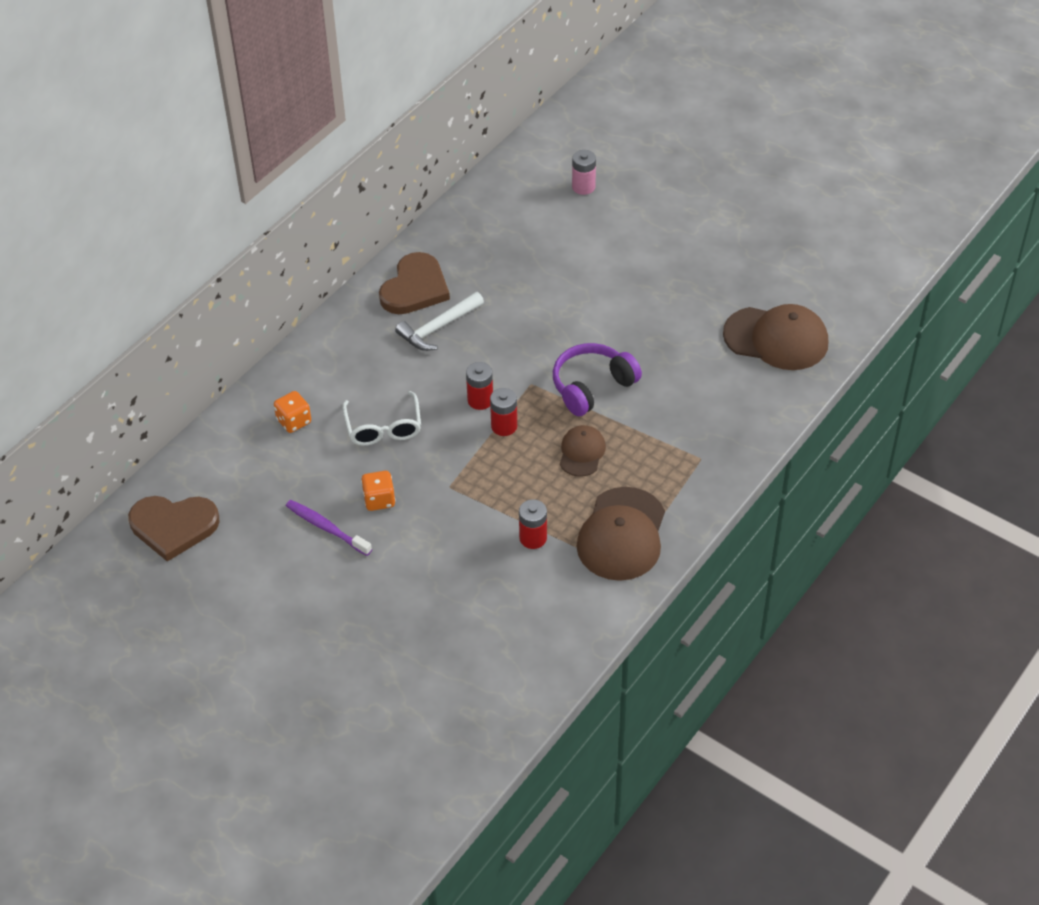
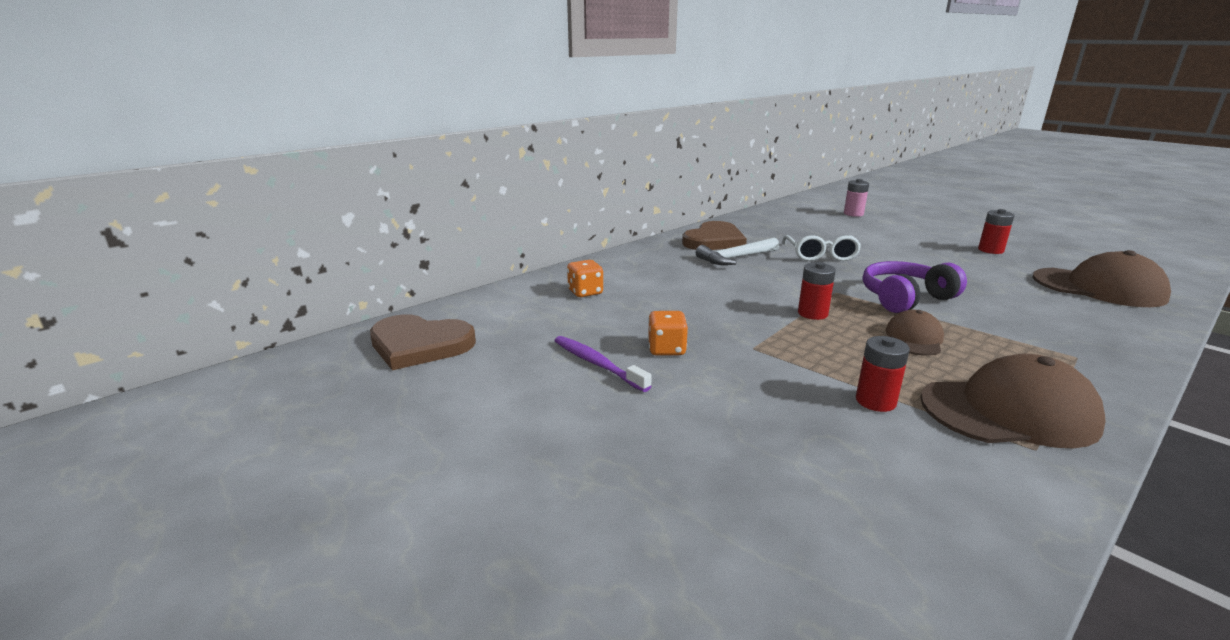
camera: 10 degrees right, 25 degrees down
white glasses [342,391,421,446] -> white glasses moved to [782,235,861,261]
red battery [466,362,493,410] -> red battery moved to [978,209,1015,254]
brown cap [577,487,665,581] -> brown cap turned 120 degrees counterclockwise [921,354,1106,448]

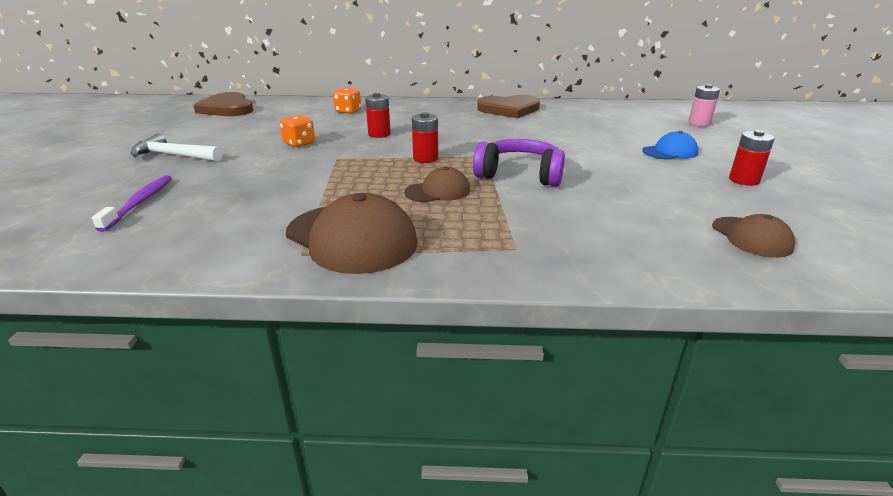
camera: 45 degrees right, 5 degrees up
purple toothbrush [554,336,652,392] -> purple toothbrush moved to [92,175,172,232]
white hammer [696,238,779,265] -> white hammer moved to [131,134,223,162]
white glasses [782,235,861,261] -> none
red battery [856,336,910,412] -> red battery moved to [365,93,391,138]
brown cap [1033,250,1171,307] -> brown cap [712,214,795,258], size x0.55
none -> blue cap [642,131,698,160]

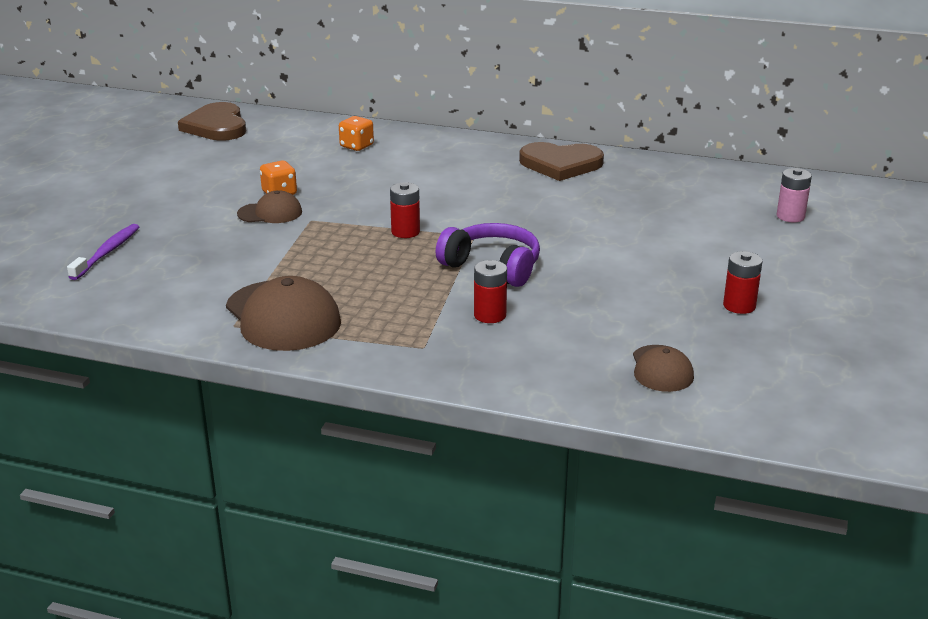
camera: 15 degrees right, 0 degrees up
white hammer [131,134,223,162] -> none
red battery [365,93,391,138] -> red battery moved to [474,260,507,323]
brown cap [404,167,470,202] -> brown cap moved to [237,190,302,223]
blue cap [642,131,698,160] -> none

